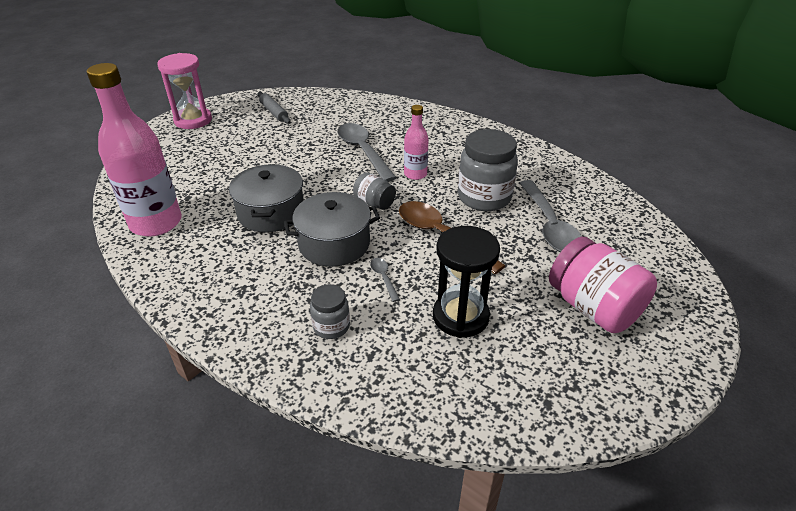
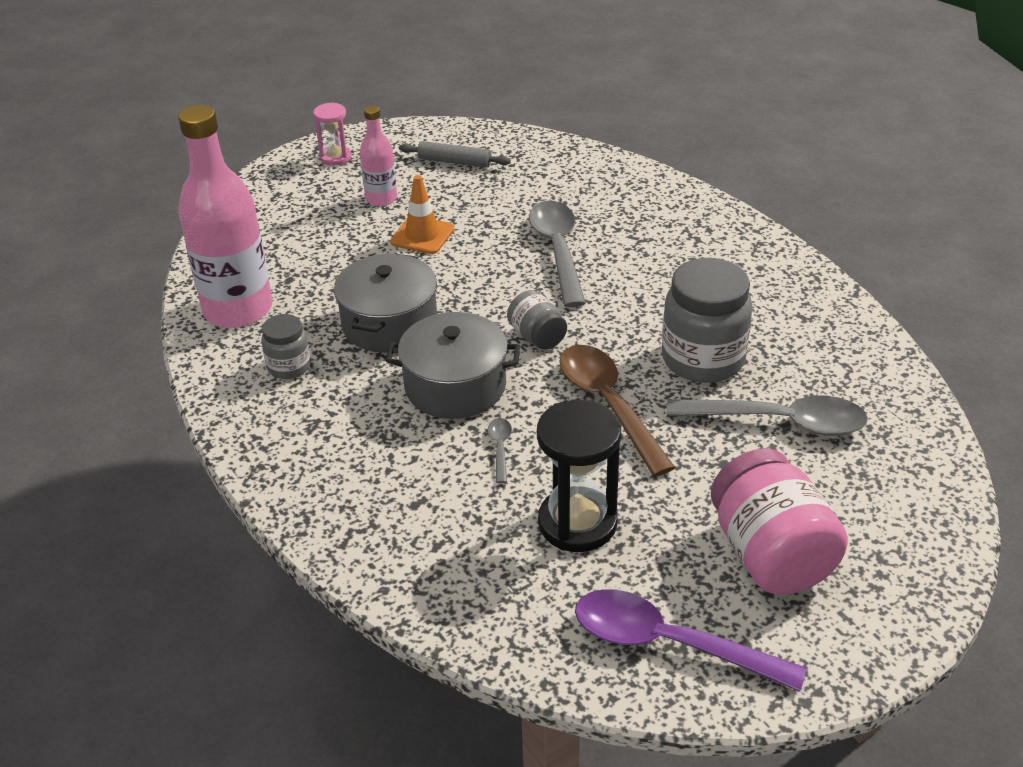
camera: 20 degrees right, 0 degrees up
pink hourglass [157,53,212,129] -> pink hourglass [313,102,351,166], size x0.57
grey rolling pin [257,92,291,124] -> grey rolling pin turned 60 degrees counterclockwise [399,141,511,168]
grey jar [310,284,350,339] -> grey jar moved to [261,314,311,379]
pink bottle [404,105,429,180] -> pink bottle moved to [360,106,397,206]
grey spoon [519,180,582,252] -> grey spoon turned 90 degrees counterclockwise [666,395,868,436]
none -> orange traffic cone [390,175,454,254]
none -> purple spoon [575,589,807,692]

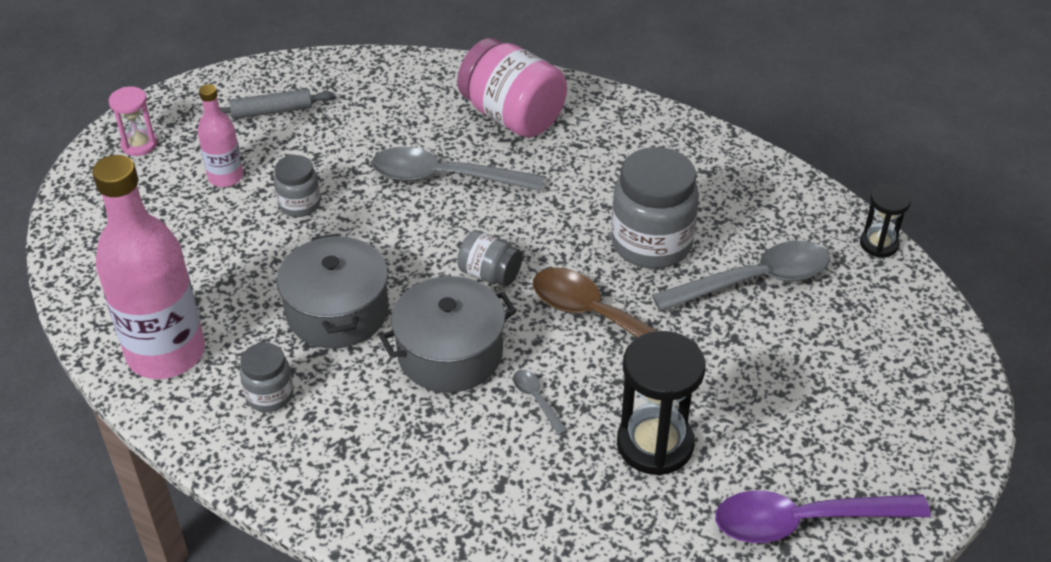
camera: 30 degrees left, 5 degrees up
orange traffic cone [390,175,454,254] -> grey jar [274,155,320,217]
grey spoon [529,201,586,307] -> grey spoon turned 45 degrees counterclockwise [372,147,545,191]
pink jar [711,448,848,595] -> pink jar moved to [457,38,567,138]
none -> black hourglass [860,184,911,258]

